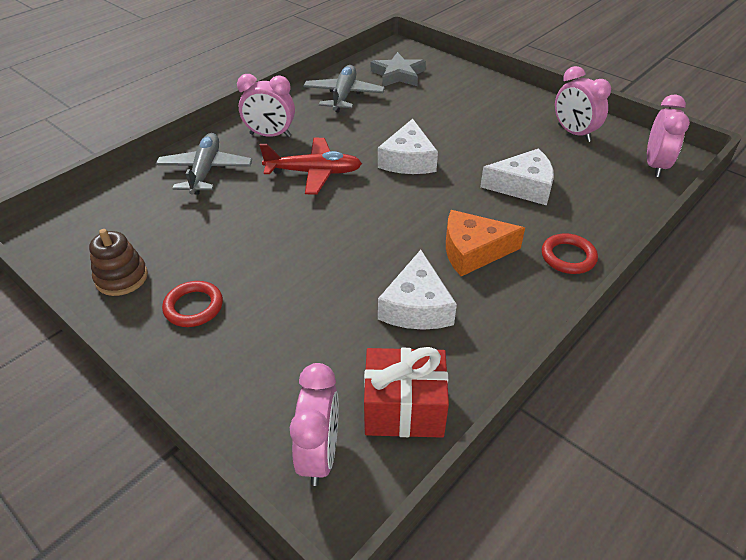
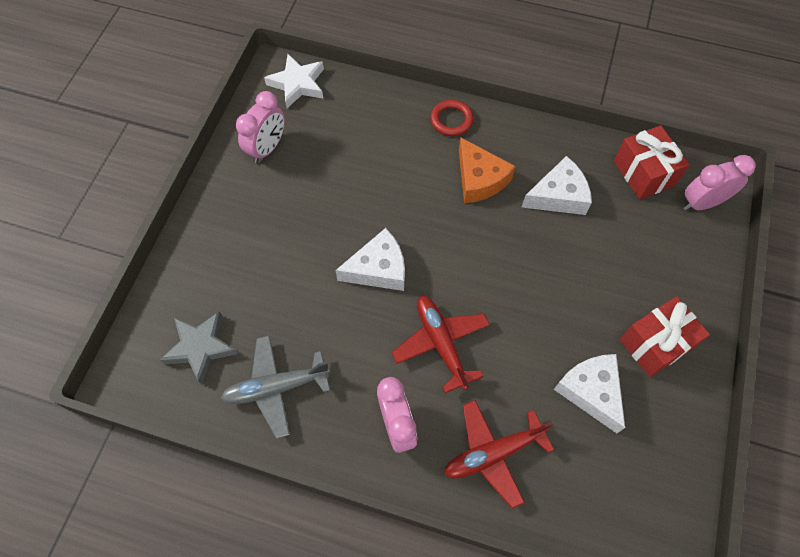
camera: 115 degrees left, 20 degrees up
brown stacking toy [89,229,148,296] -> none
grey plane [156,133,252,195] -> red plane [444,400,554,509]
red ring [162,281,223,327] -> red gift [620,296,710,377]
white cheese [480,149,554,205] -> white cheese moved to [554,354,625,433]
pink clock [647,94,690,177] -> white star [264,54,324,108]

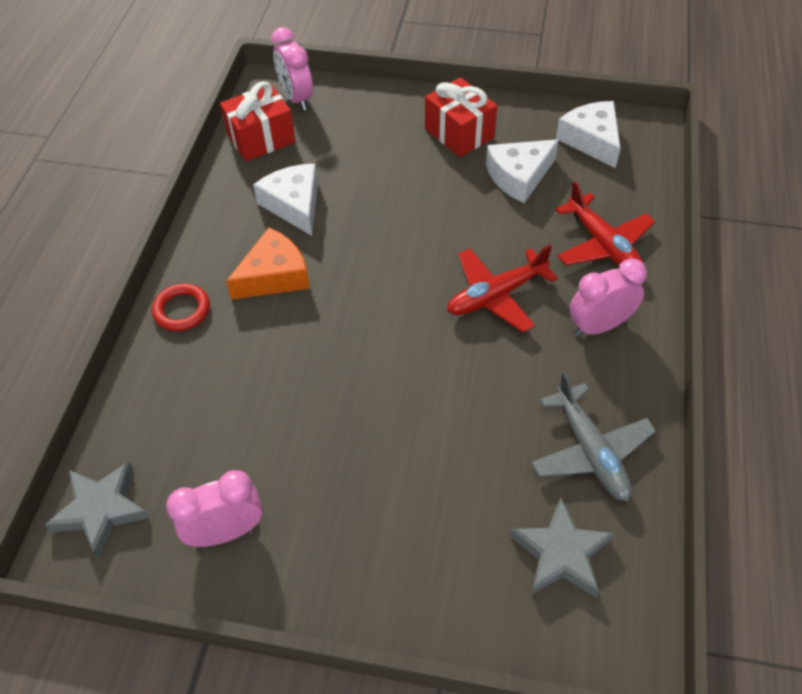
camera: 95 degrees left, 10 degrees down
pink clock [236,91,285,163] -> pink clock turned 45 degrees counterclockwise [166,470,263,547]
white star [264,54,324,108] -> grey star [45,462,150,559]
white cheese [335,228,405,291] -> white cheese moved to [556,101,621,168]

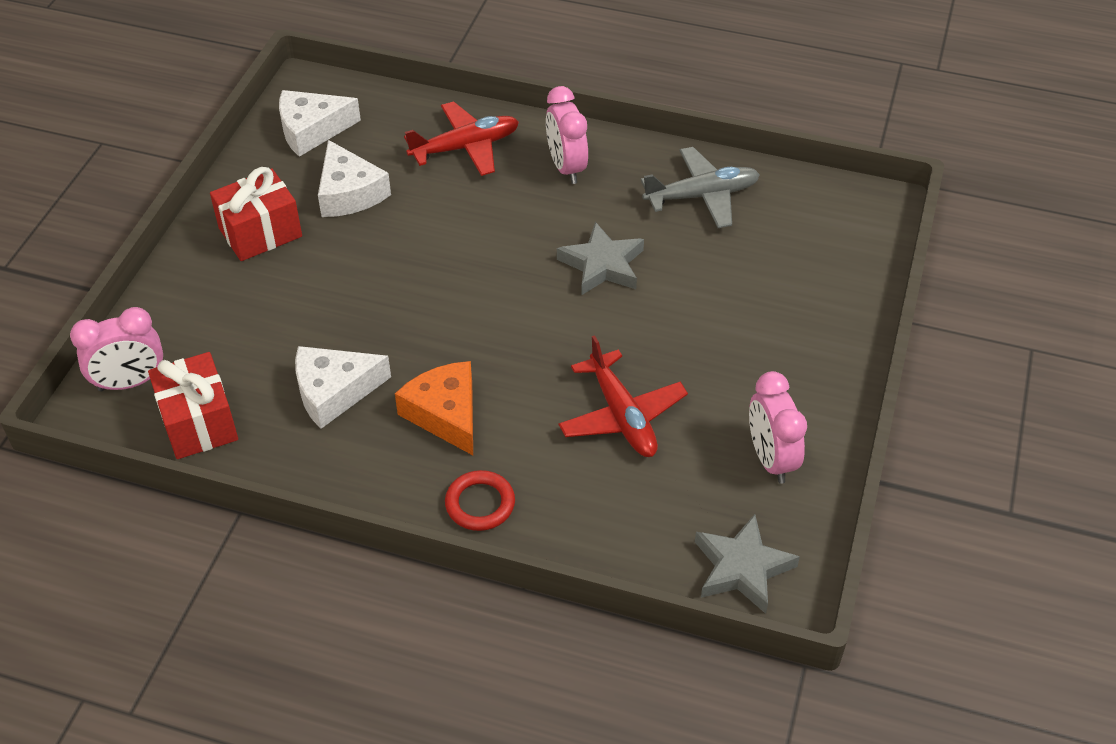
camera: 85 degrees left, 5 degrees down
red plane [447,244,558,333] -> red plane moved to [559,335,688,457]
grey star [510,498,614,598] -> grey star moved to [557,222,644,295]

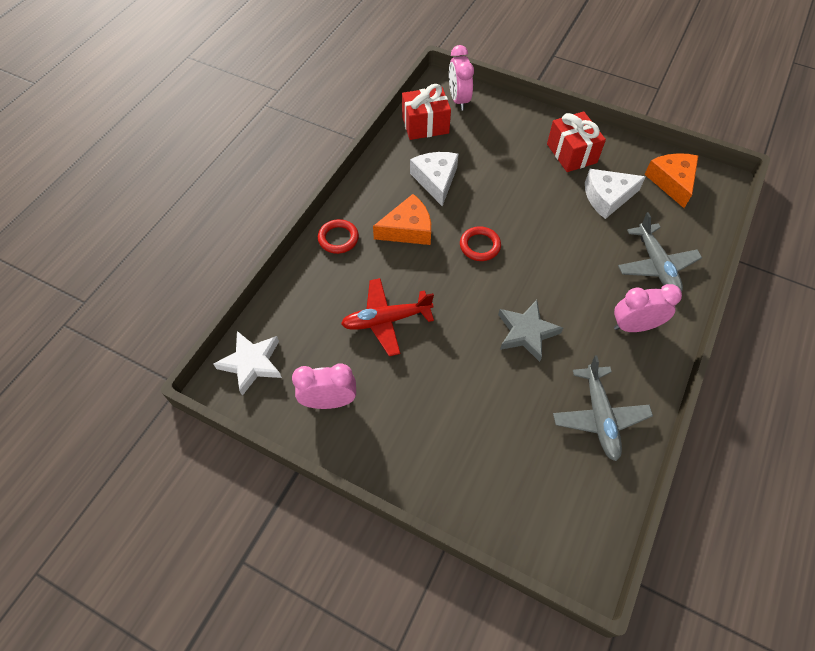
camera: 100 degrees right, 10 degrees up
white cheese [279,90,361,157] -> orange cheese [644,153,698,208]
red plane [404,101,519,176] -> grey plane [618,212,702,293]
grey star [695,514,800,614] -> white star [214,331,282,396]
none -> red ring [460,226,501,261]

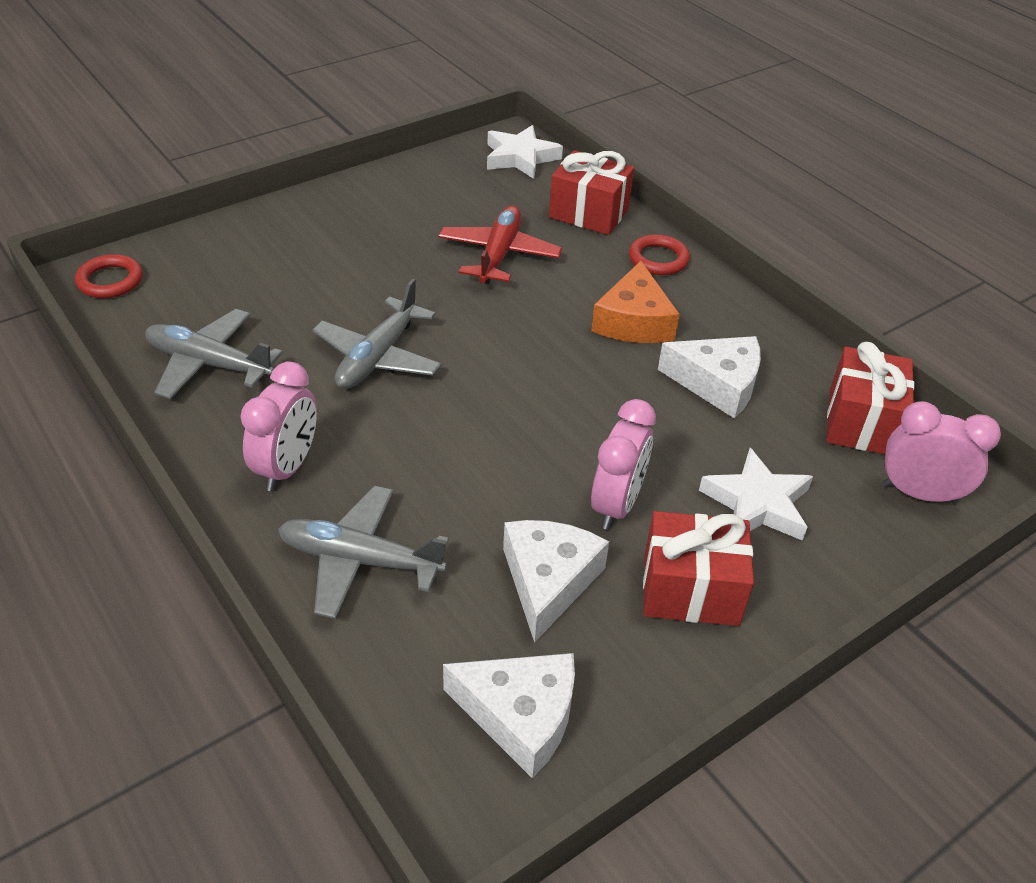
camera: 115 degrees right, 15 degrees down
pink clock [292,363,356,409] -> pink clock moved to [591,399,656,529]
red ring [460,226,501,261] -> red ring moved to [75,254,143,298]
grey star [498,300,563,362] -> grey plane [312,279,442,389]
orange cheese [644,153,698,208] -> white cheese [443,653,575,778]
none -> red gift [549,150,634,235]
none -> white star [699,448,813,541]

